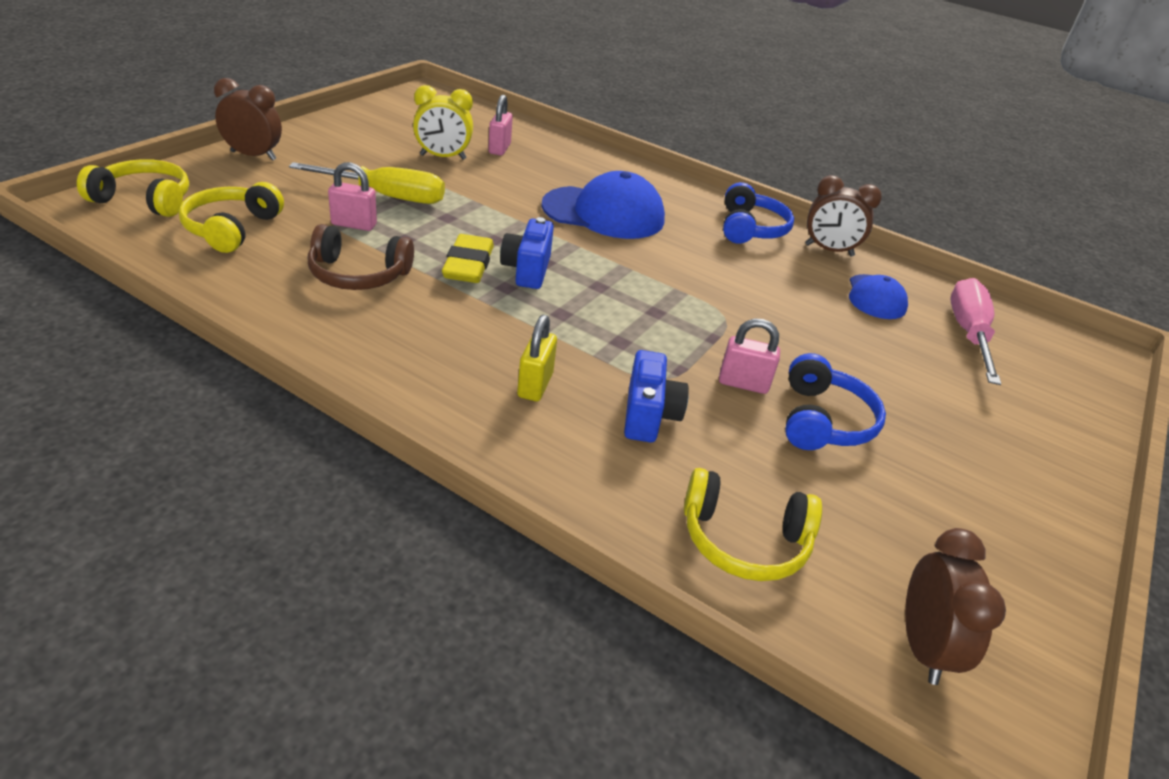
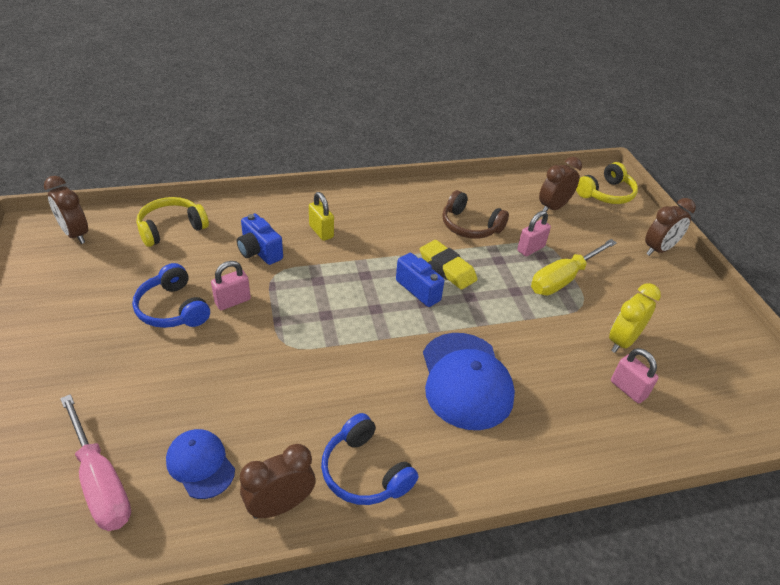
camera: 135 degrees right, 5 degrees up
yellow headphones [179,182,284,253] -> brown clock [539,157,582,212]
brown headphones [308,224,414,290] -> brown headphones turned 105 degrees counterclockwise [442,190,509,239]
blue cap [541,171,665,239] -> blue cap turned 60 degrees counterclockwise [423,333,515,430]

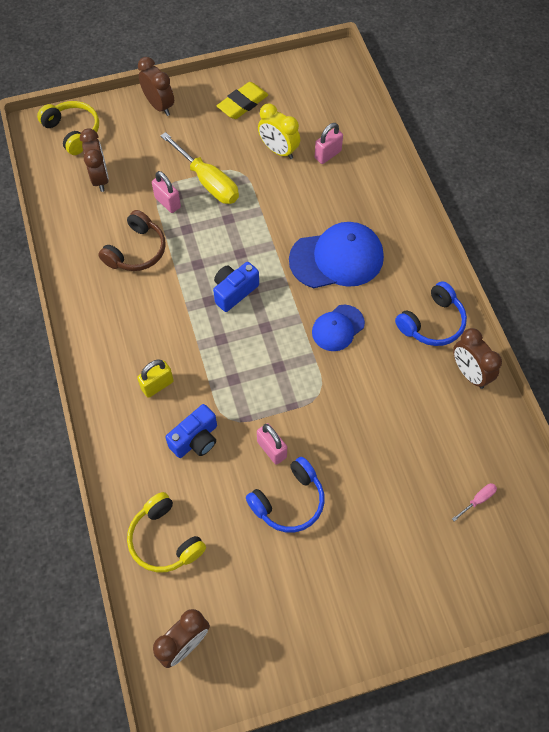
camera: 90 degrees left, 20 degrees up
pink screwdriver [60,394,131,531] -> pink screwdriver [452,483,497,522], size x0.43
blue cap [166,429,235,499] -> blue cap moved to [312,305,365,351]
yellow eraser [420,240,477,290] -> yellow eraser moved to [217,82,268,119]
brown clock [539,157,582,212] -> brown clock turned 150 degrees counterclockwise [80,128,109,192]

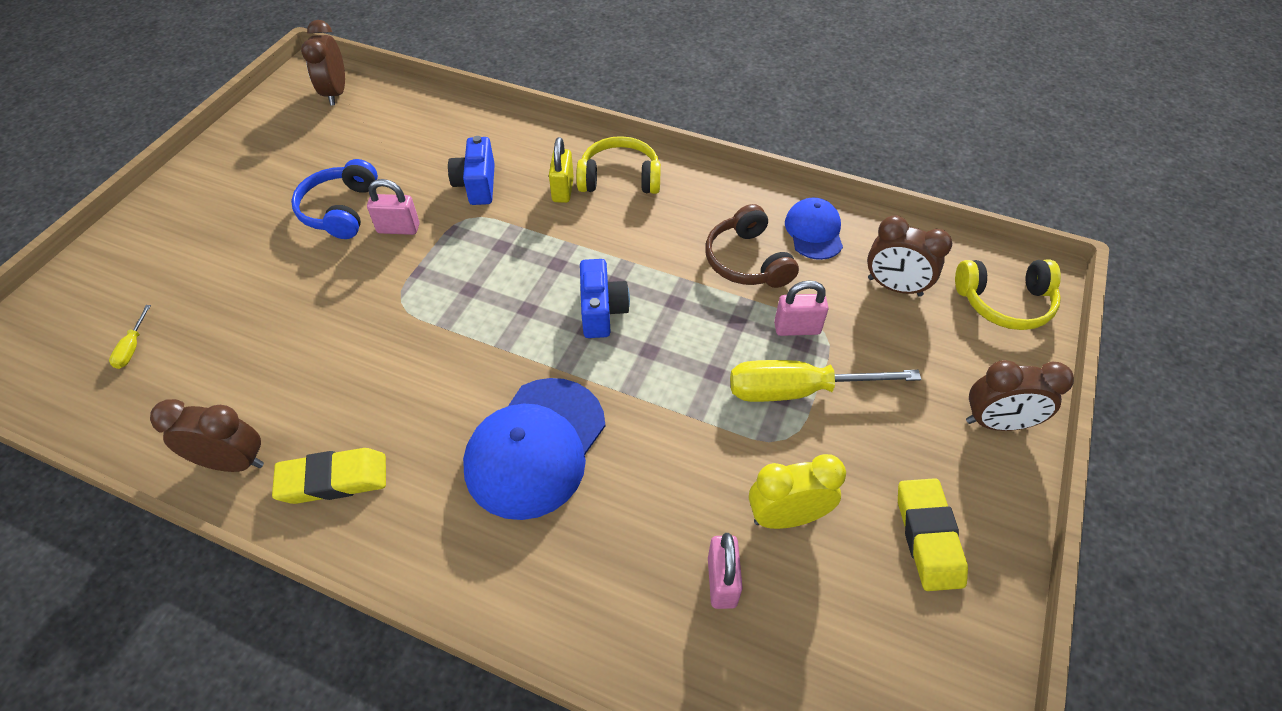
camera: 130 degrees right, 10 degrees down
yellow headphones [127,492,206,572] -> yellow headphones moved to [576,136,661,194]
blue cap [312,305,365,351] -> blue cap moved to [785,198,843,260]
blue headphones [395,281,467,346] -> yellow eraser [272,448,386,504]
pink screwdriver [452,483,497,522] -> yellow screwdriver [109,305,151,369]

